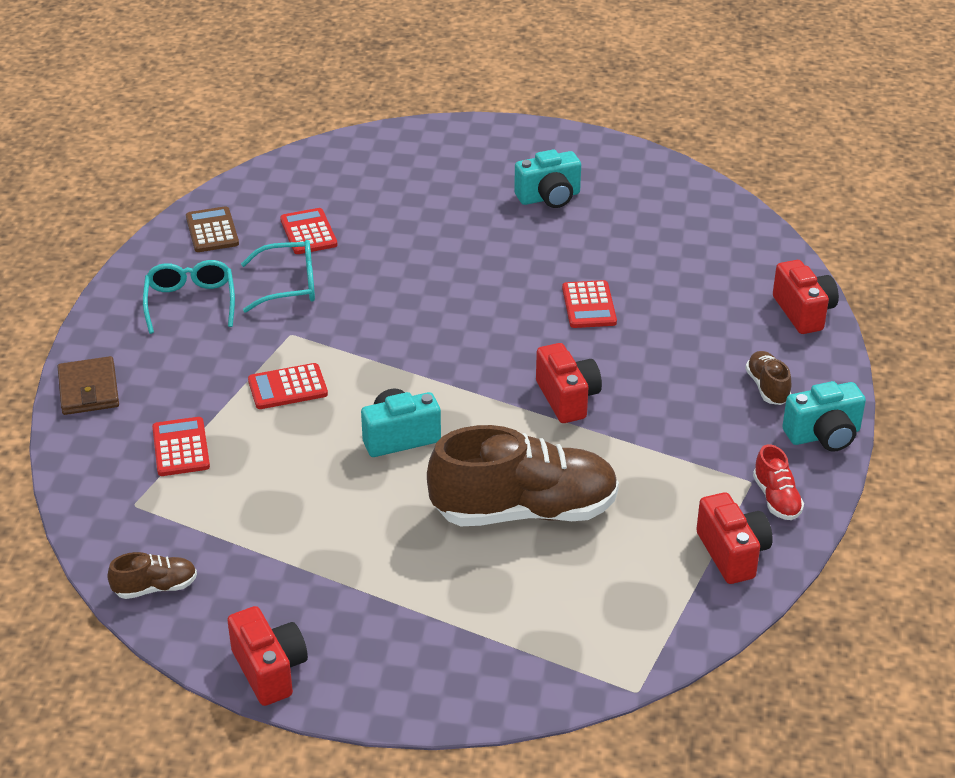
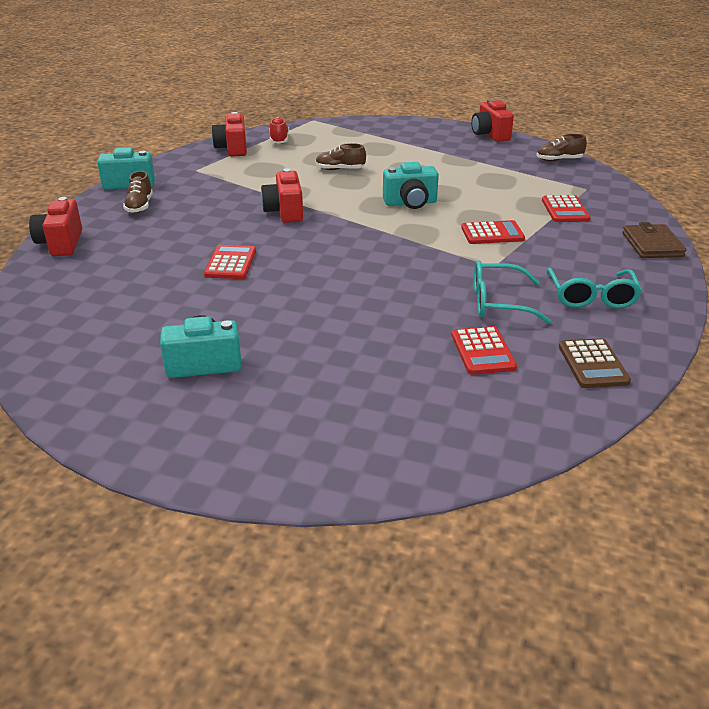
camera: 170 degrees left, 5 degrees down
brown shoe [427,425,619,526] -> brown shoe [315,143,366,170], size x0.43
red shoe [753,444,804,520] -> red shoe moved to [269,117,289,143]

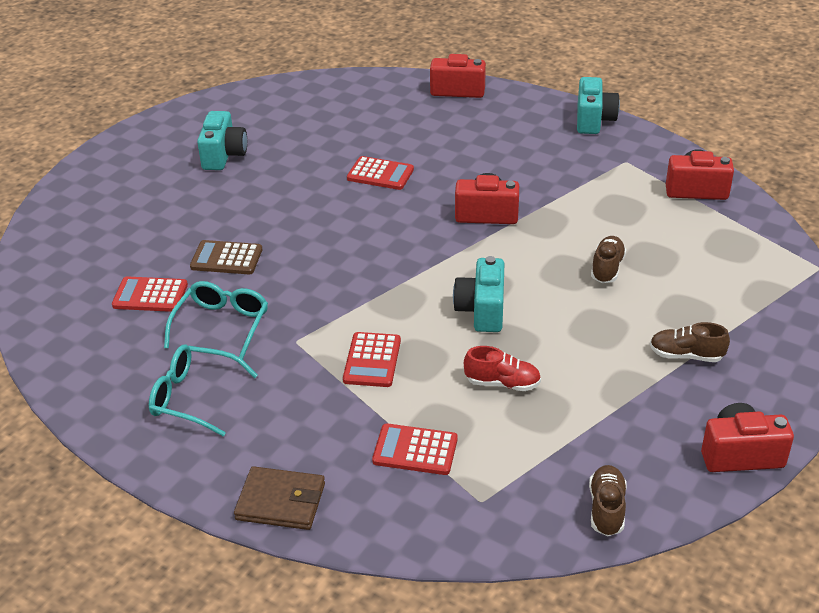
camera: 105 degrees right, 5 degrees up
brown shoe [123,171,153,213] -> brown shoe moved to [650,322,730,362]
red shoe [269,117,289,143] -> red shoe moved to [464,346,541,391]
brown calculator [559,338,631,388] -> brown calculator moved to [190,240,262,274]

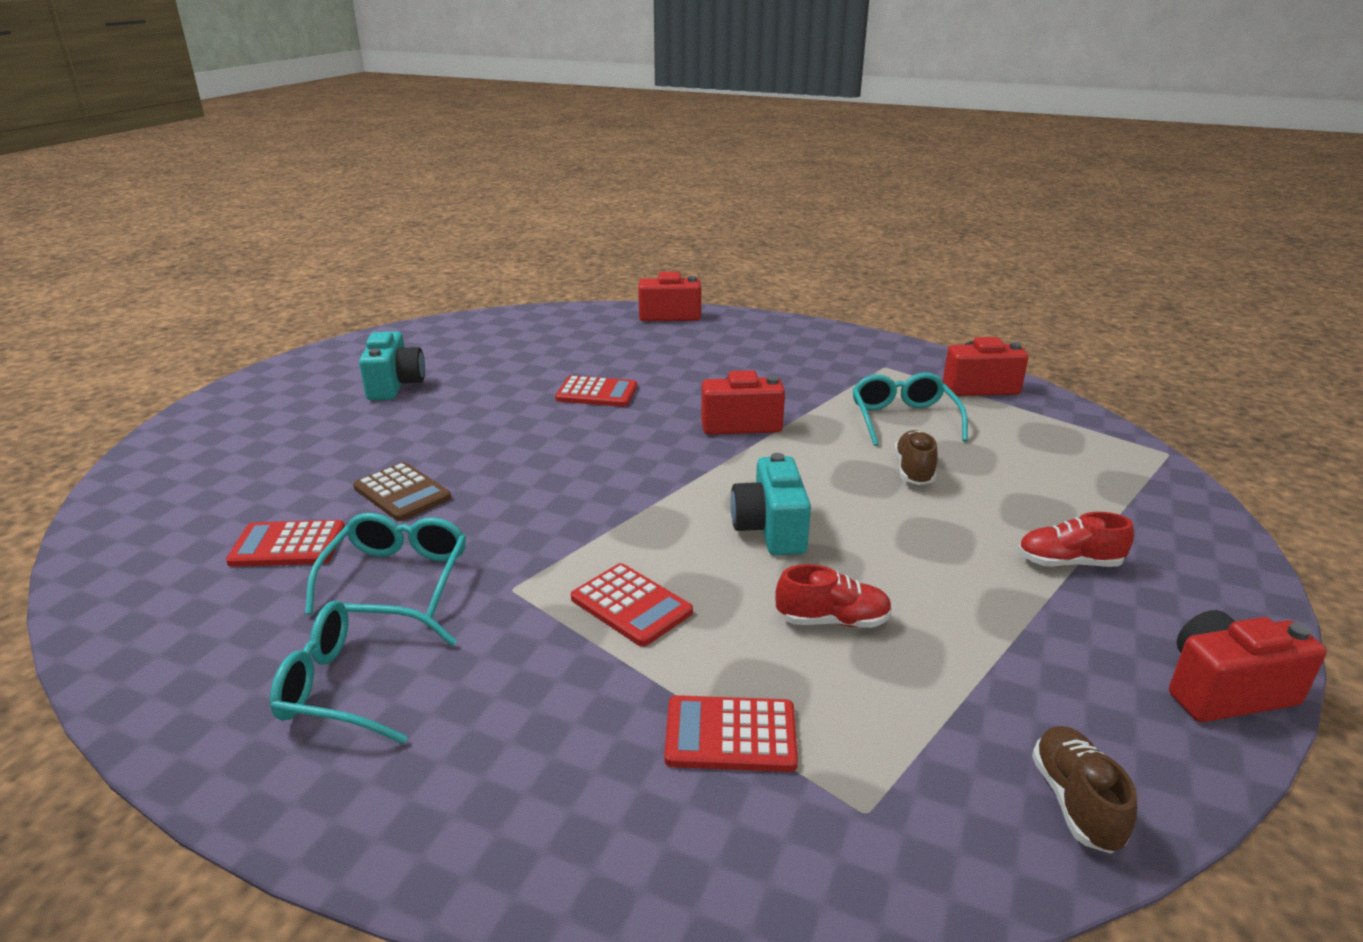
camera: 10 degrees left, 10 degrees down
brown calculator [190,240,262,274] -> brown calculator turned 135 degrees counterclockwise [353,462,451,521]
brown wallet [234,466,325,530] -> none
red calculator [343,332,401,387] -> red calculator turned 45 degrees counterclockwise [571,563,693,647]
turquoise camera [577,77,620,134] -> none
brown shoe [650,322,730,362] -> red shoe [1018,512,1134,567]
none -> turquoise glasses [852,372,968,446]

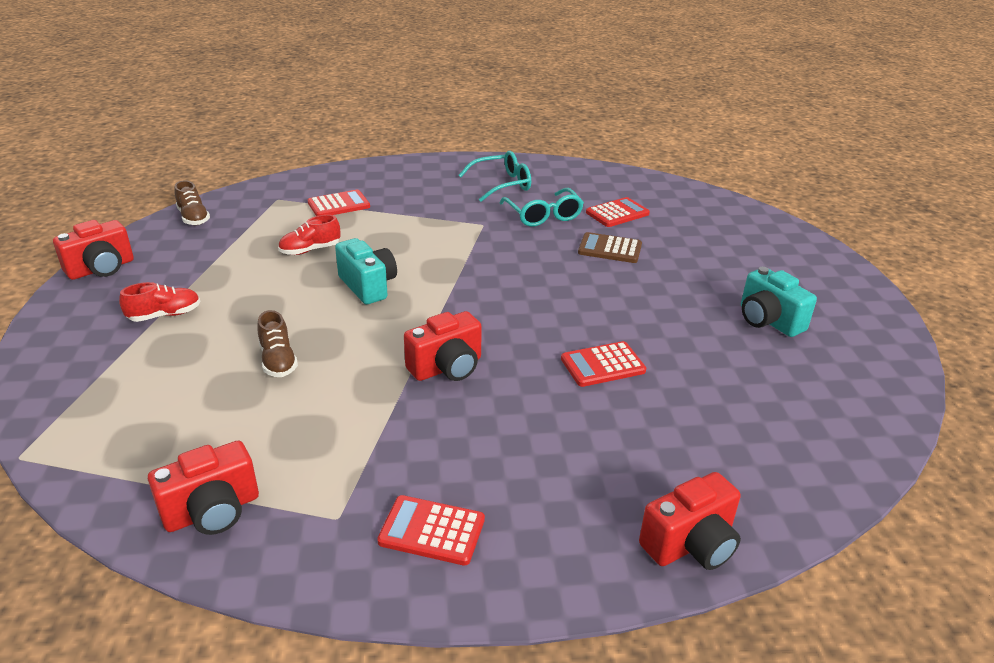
camera: 150 degrees right, 5 degrees up
red calculator [571,563,693,647] -> red calculator moved to [377,495,485,565]
turquoise glasses [852,372,968,446] -> none

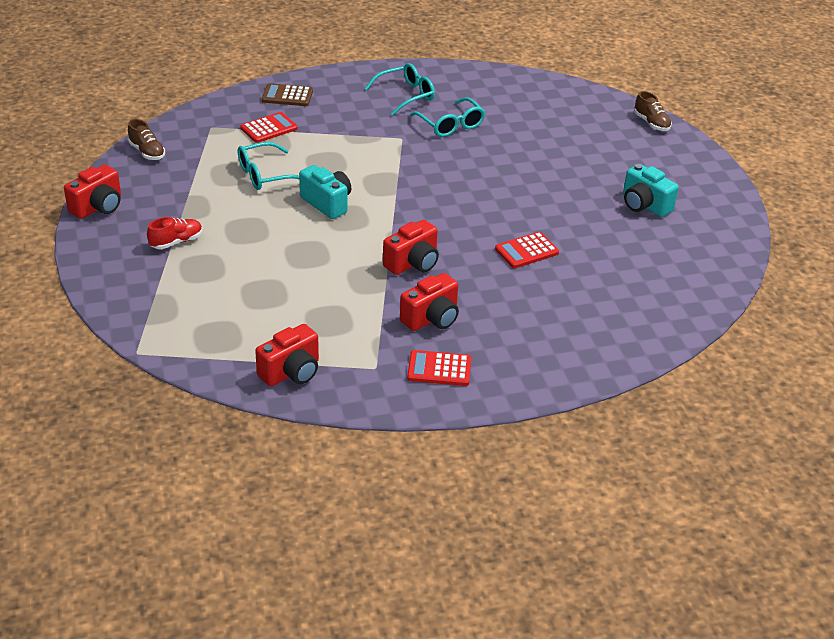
camera: 10 degrees left, 5 degrees up
brown shoe [257,310,298,377] -> brown shoe moved to [634,91,672,131]
red shoe [278,215,340,255] -> turquoise glasses [238,142,299,190]
brown calculator [578,232,642,263] -> brown calculator moved to [262,83,313,106]
red calculator [586,197,650,227] -> none
red camera [639,472,741,570] -> red camera moved to [400,273,459,331]

